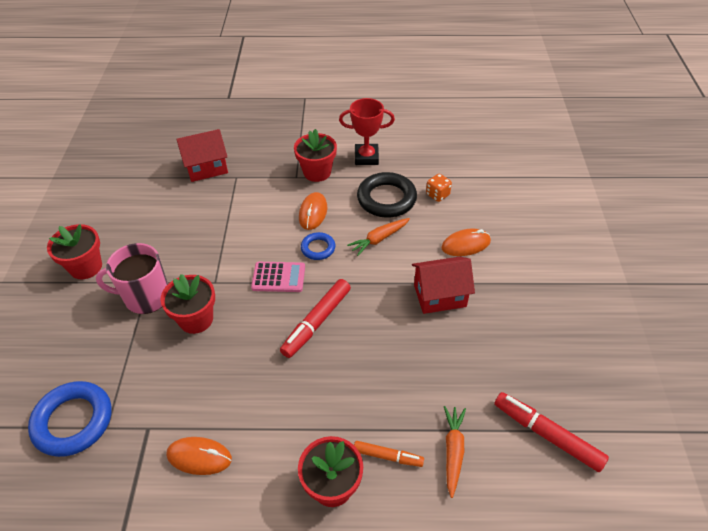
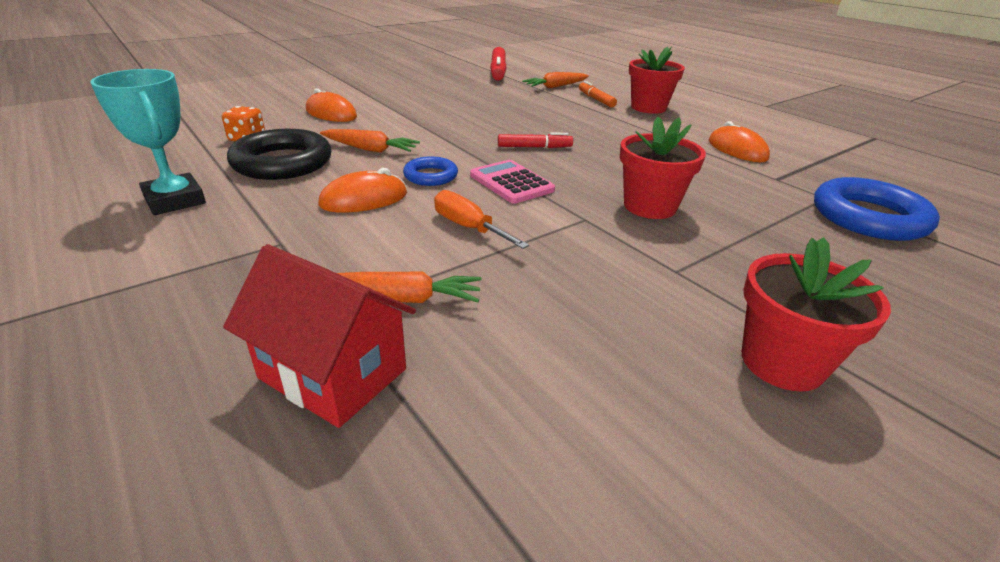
camera: 130 degrees left, 15 degrees down
pink mug [96,243,168,314] -> none
red marker [280,279,351,358] -> red marker [498,133,573,148], size x0.60
red flower pot [294,129,337,182] -> none
red trophy [339,98,395,165] -> turquoise trophy [90,69,206,215]
red house [412,257,475,314] -> none
none -> orange carrot [337,271,482,303]
none -> orange screwdriver [434,190,529,249]

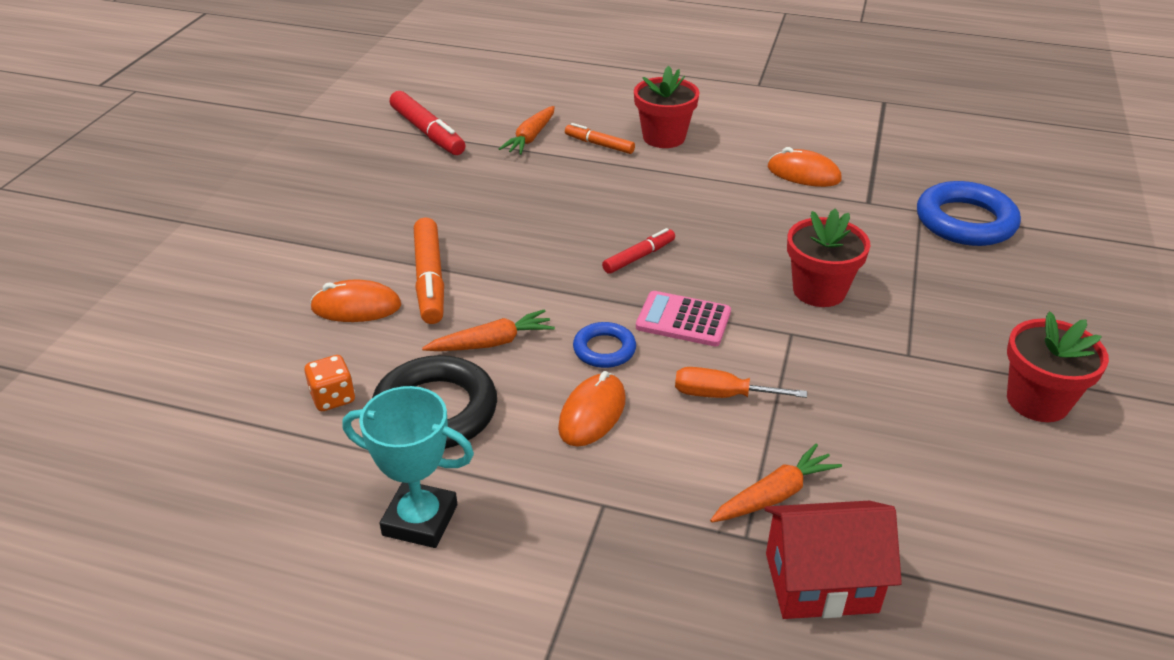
camera: 35 degrees left, 5 degrees up
none -> orange marker [414,217,444,324]

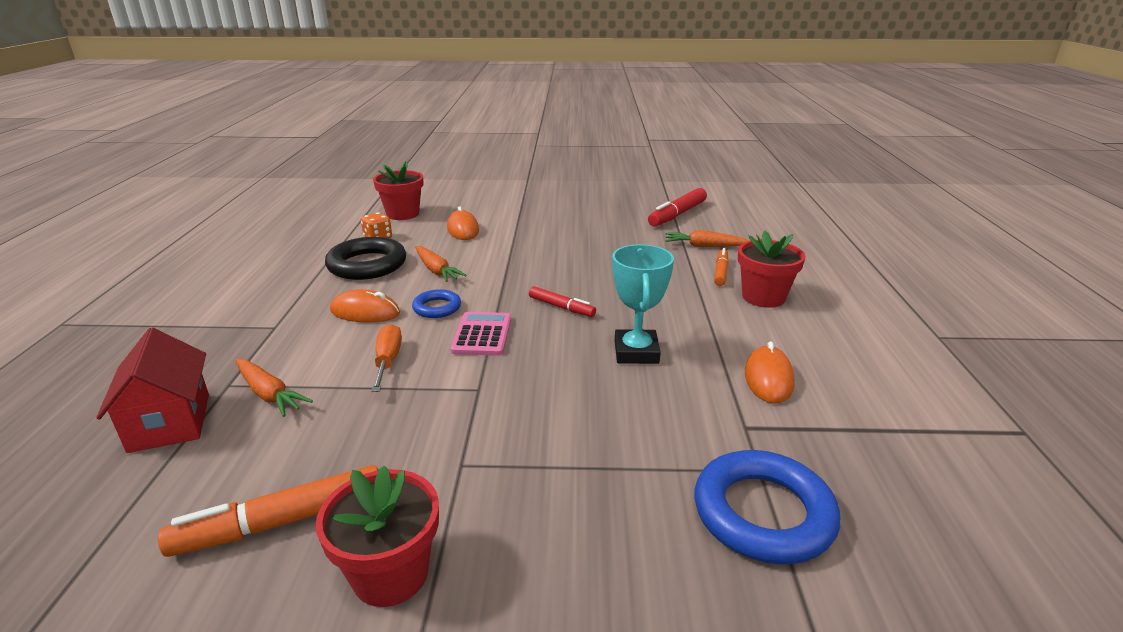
camera: 75 degrees right, 10 degrees down
turquoise trophy [343,386,474,548] -> turquoise trophy moved to [612,244,674,364]
orange marker [414,217,444,324] -> orange marker moved to [158,465,378,557]
red flower pot [787,208,871,307] -> red flower pot moved to [373,160,423,220]

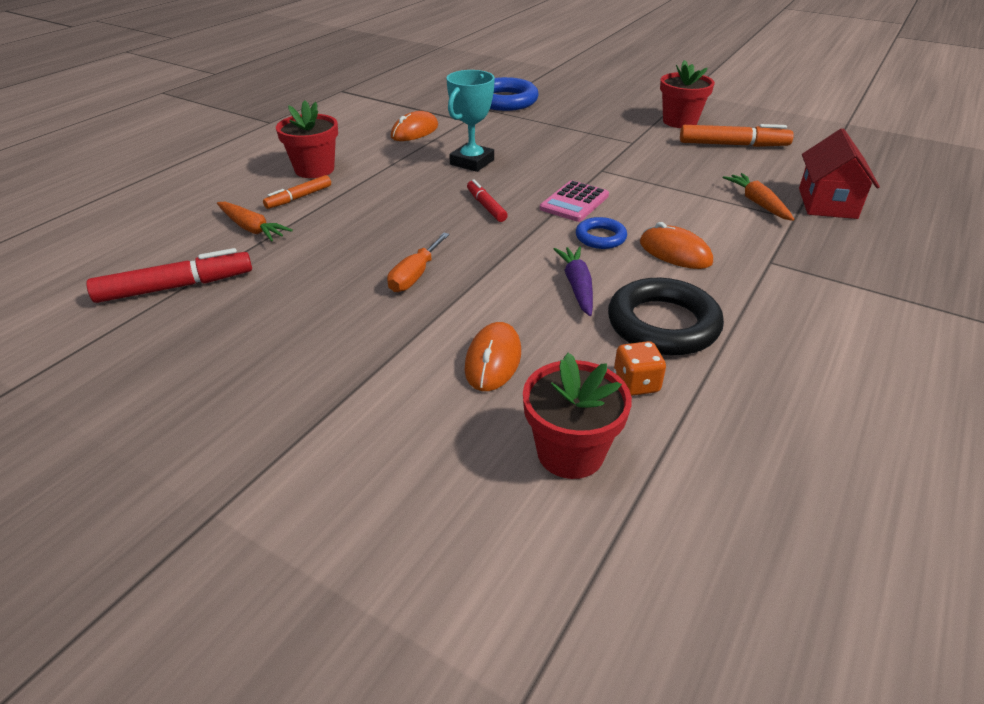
camera: 150 degrees left, 10 degrees up
orange screwdriver [371,324,402,392] -> orange screwdriver moved to [387,232,450,292]
orange carrot [415,246,467,282] -> purple carrot [554,246,593,316]

